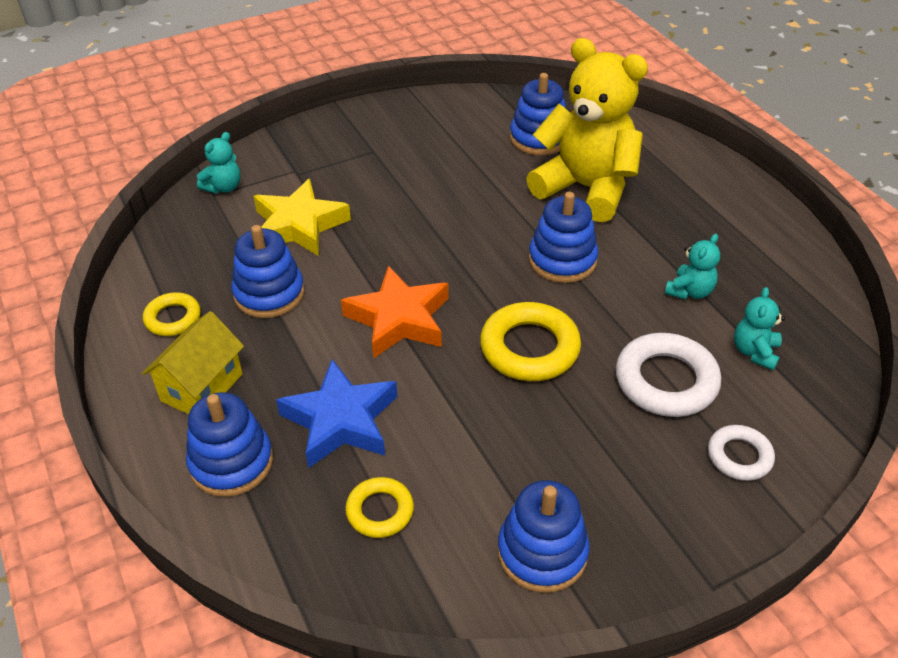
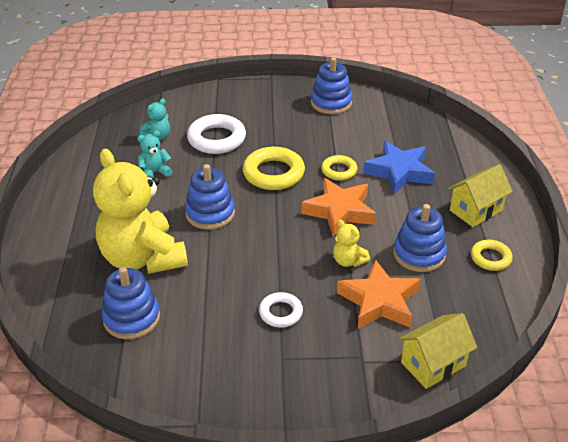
camera: 155 degrees left, 5 degrees down
blue stacking toy [186,392,273,497] -> none
turquoise teddy bear [197,132,240,193] -> yellow house [398,313,477,389]
yellow star [254,179,351,256] -> orange star [337,259,420,329]
yellow ring [345,477,414,538] -> yellow ring moved to [321,155,358,180]
white ring [708,425,775,481] -> white ring moved to [259,292,303,328]
none -> yellow teddy bear [333,219,370,267]

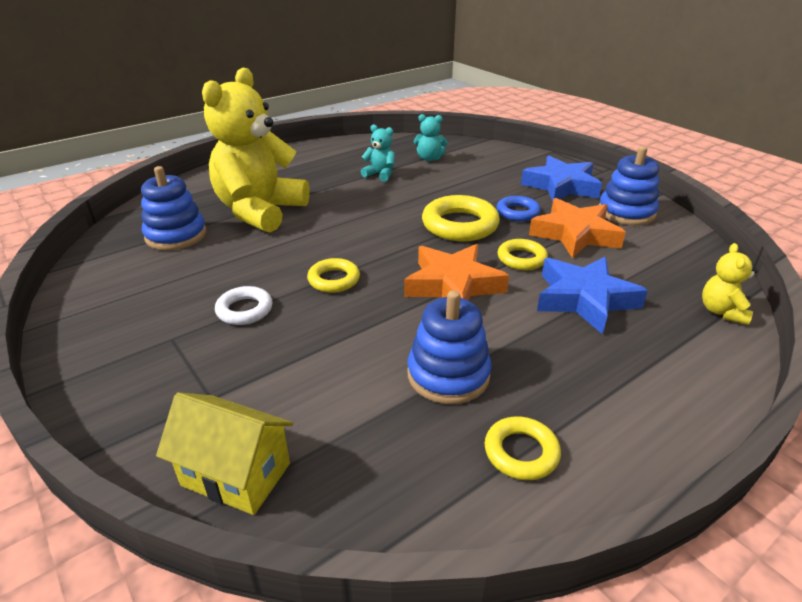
camera: 55 degrees right, 5 degrees down
blue stacking toy [185,164,235,230] -> none
white ring [187,114,246,154] -> none
yellow teddy bear [333,219,370,267] -> yellow teddy bear moved to [702,243,758,325]
orange star [337,259,420,329] -> orange star moved to [529,198,626,258]
yellow house [448,164,513,227] -> none
none -> yellow ring [307,258,360,293]
none -> blue ring [497,196,541,221]
none -> blue star [521,156,602,202]

